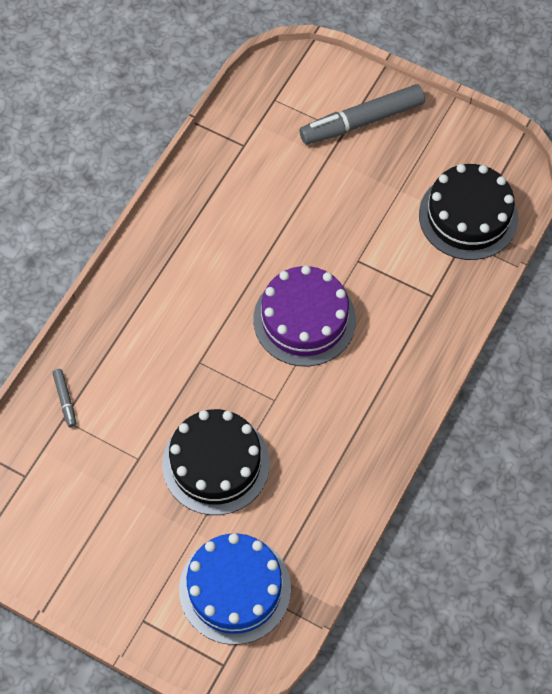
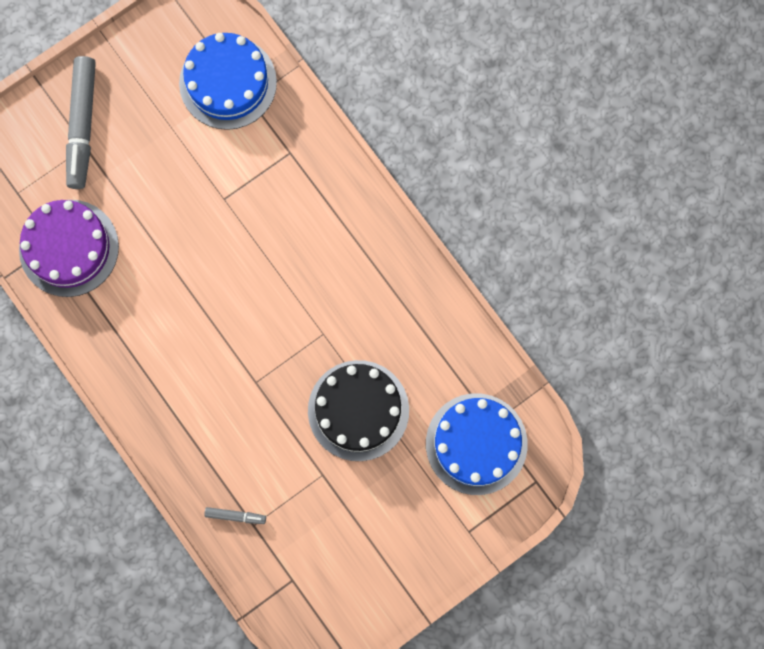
camera: 65 degrees left, 15 degrees up
purple cake [253,265,356,366] -> purple cake moved to [19,200,119,297]
black cake [419,164,518,260] -> blue cake [179,33,277,130]

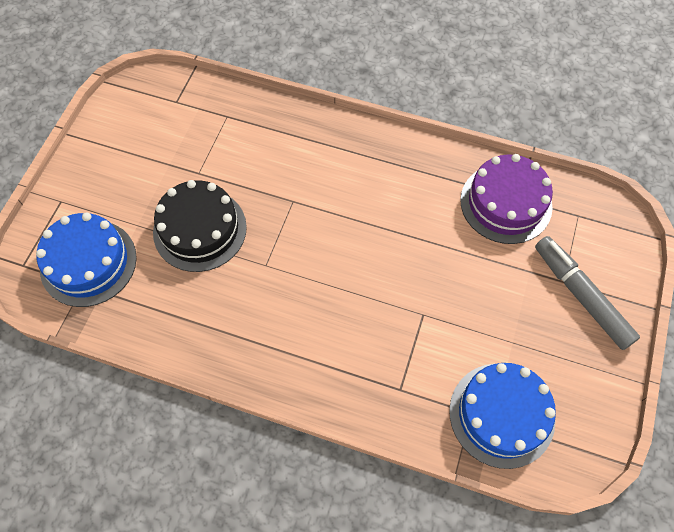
camera: 145 degrees right, 15 degrees down
grey marker [204,507,266,524] -> none

